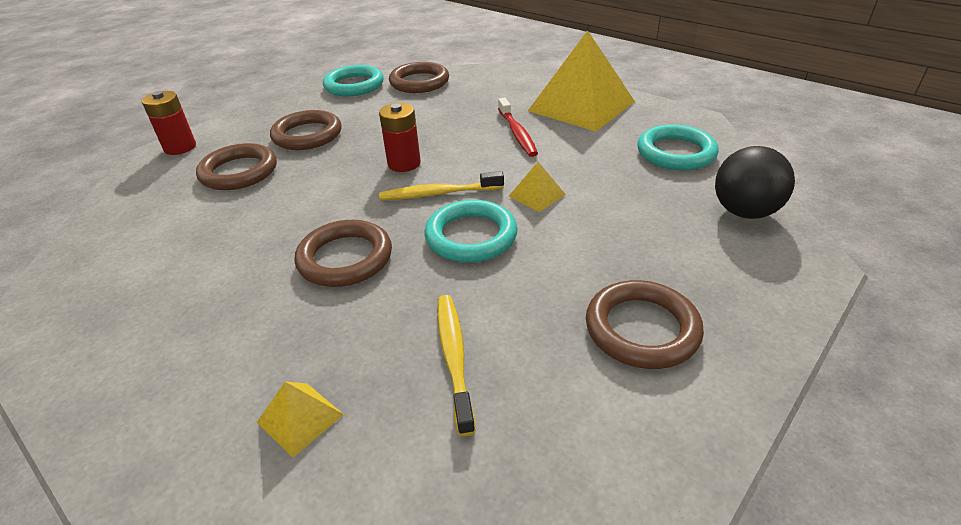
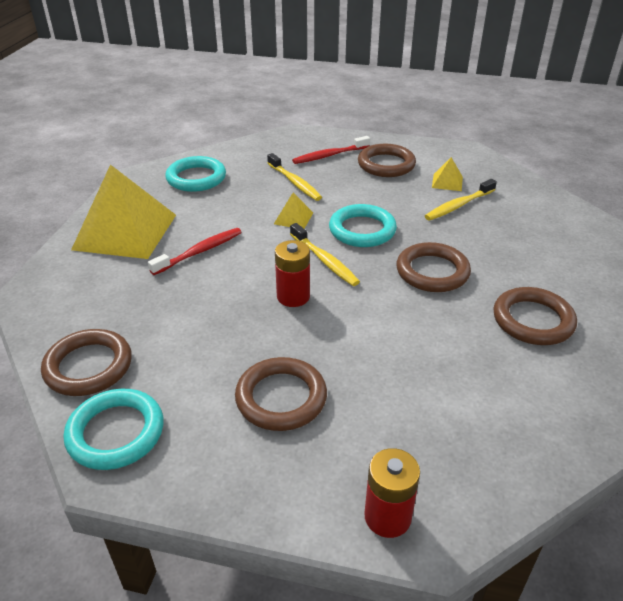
camera: 120 degrees left, 0 degrees up
brown ring [196,143,277,190] -> brown ring moved to [494,287,577,345]
yellow pyramid [257,382,344,457] -> yellow pyramid moved to [432,157,463,191]
black ball [715,146,795,219] -> none
none -> yellow toothbrush [267,153,322,201]
none -> red toothbrush [292,136,370,164]

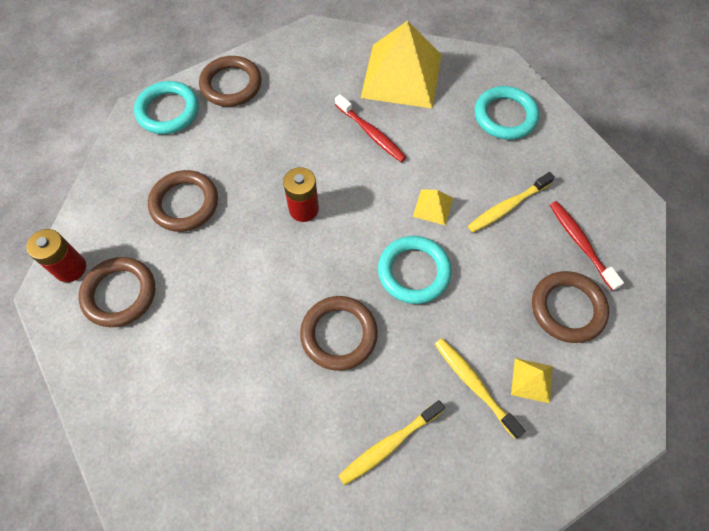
camera: 90 degrees right, 25 degrees up
yellow toothbrush [290,223,360,286] -> yellow toothbrush moved to [338,400,445,486]
brown ring [494,287,577,345] -> brown ring moved to [78,257,155,327]

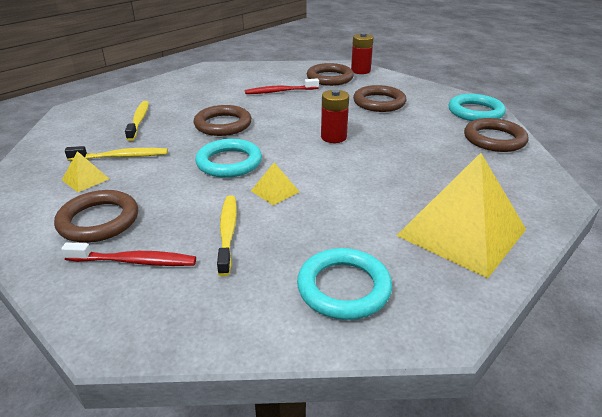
camera: 120 degrees right, 30 degrees down
red toothbrush [335,94,406,162] -> red toothbrush moved to [245,78,319,94]

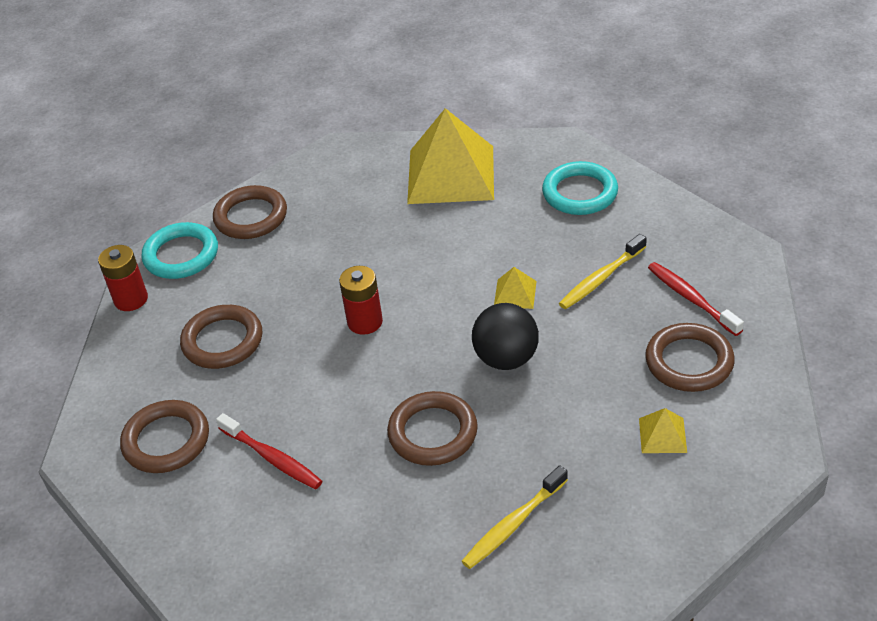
camera: 125 degrees left, 10 degrees up
yellow toothbrush [65,146,168,161] -> none
turquoise ring [195,139,262,178] -> black ball [472,303,539,370]
red battery [351,33,374,74] -> red battery moved to [98,245,148,311]

